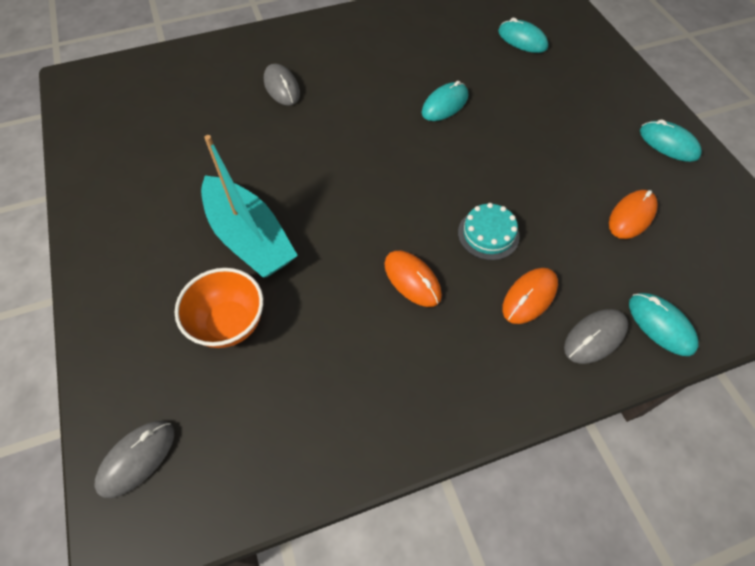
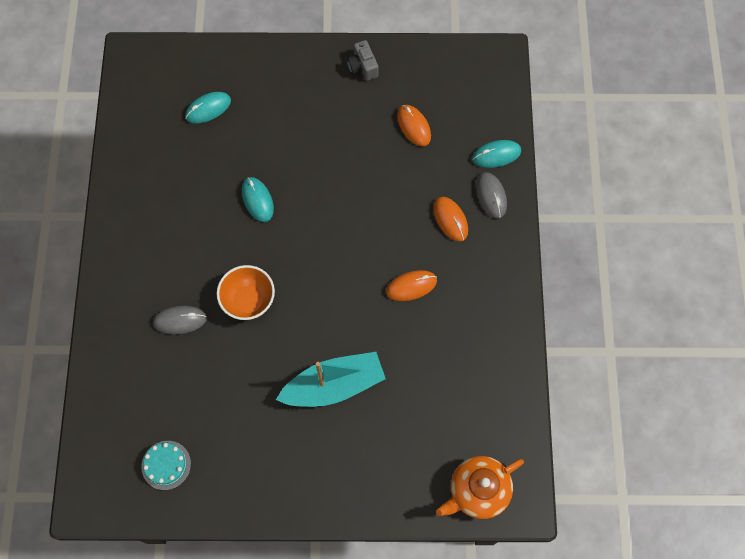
camera: 70 degrees left, 10 degrees up
grey mouse [94,421,174,498] -> orange teapot [436,456,524,519]
orange bowl [175,268,263,348] -> orange bowl moved to [217,265,275,320]
turquoise cake [458,203,520,260] -> turquoise cake moved to [141,441,191,490]
turquoise mouse [640,119,702,162] -> grey camera [347,40,378,81]

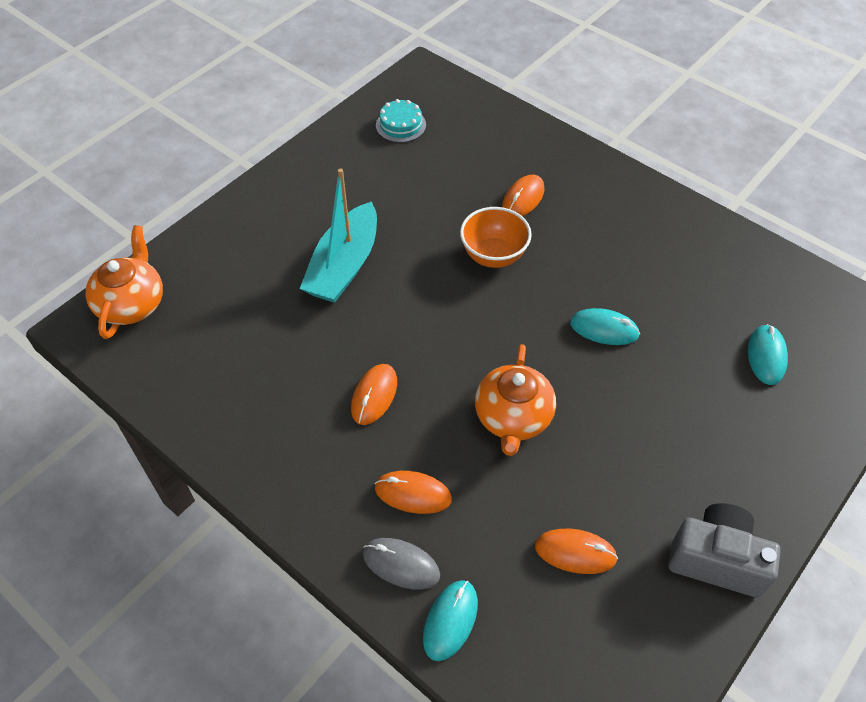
camera: 130 degrees right, 15 degrees down
grey mouse [153,306,207,334] -> orange mouse [502,175,544,216]
grey camera [347,40,378,81] -> grey camera [668,503,781,597], size x1.61
none -> orange teapot [475,344,556,456]

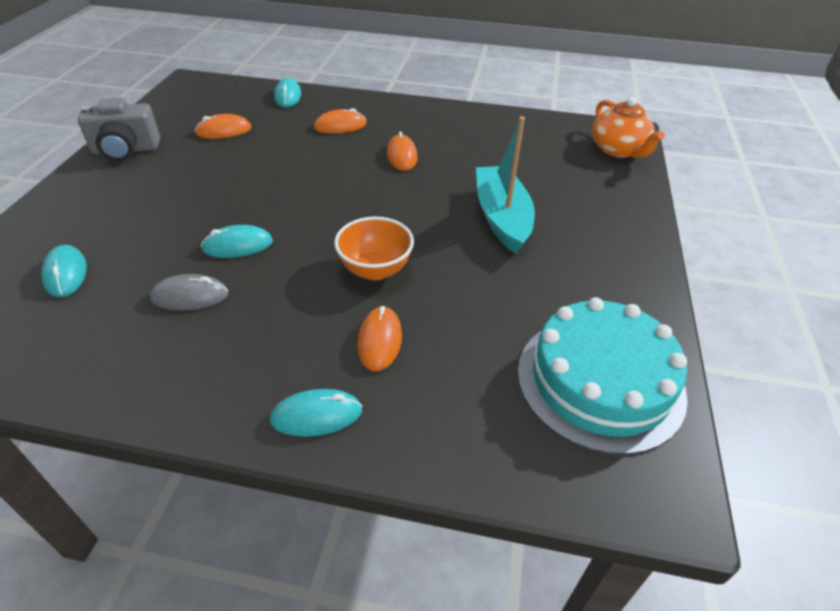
camera: 150 degrees right, 10 degrees down
grey mouse [363,538,440,590] -> grey mouse moved to [150,274,229,310]
turquoise cake [376,99,426,143] -> turquoise cake [518,297,688,455], size x2.22
orange teapot [475,344,556,456] -> none
none -> turquoise mouse [270,389,362,437]

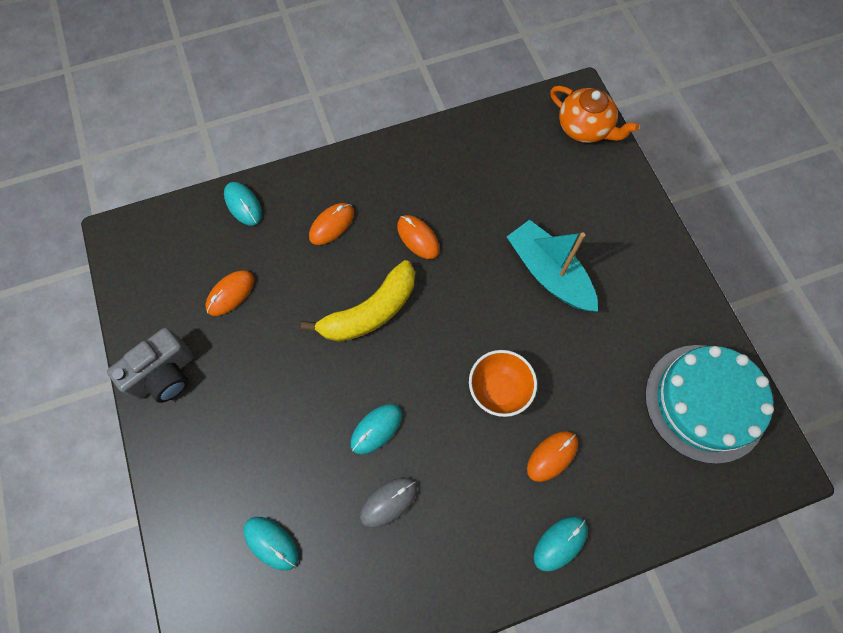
camera: 30 degrees left, 25 degrees up
orange mouse [357,306,402,371] -> orange mouse turned 75 degrees clockwise [527,431,578,482]
none -> yellow banana [301,260,415,342]

